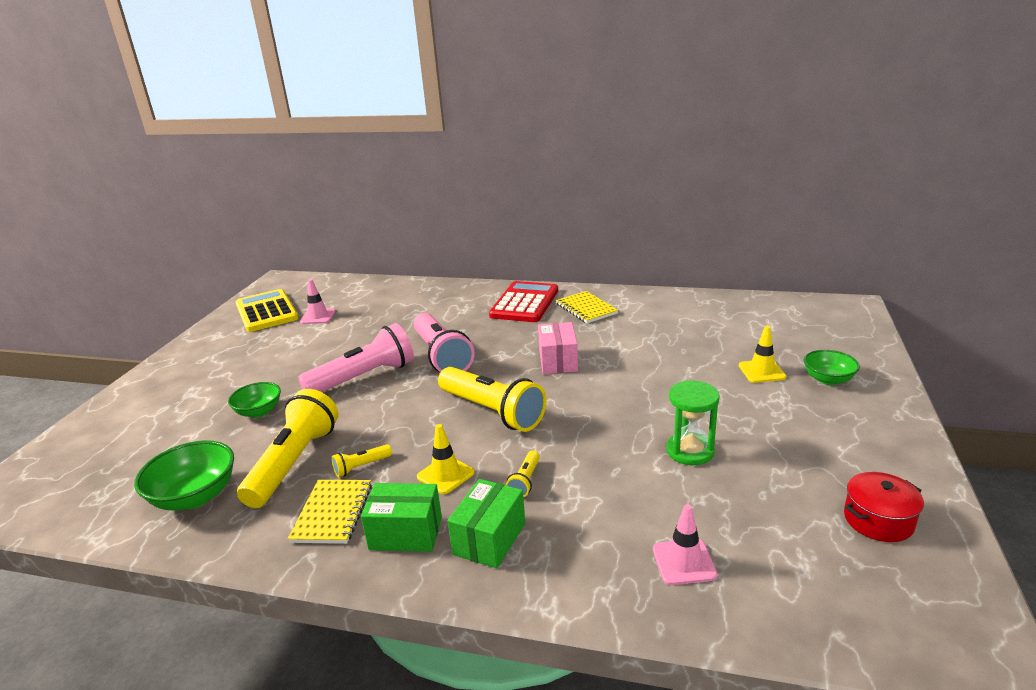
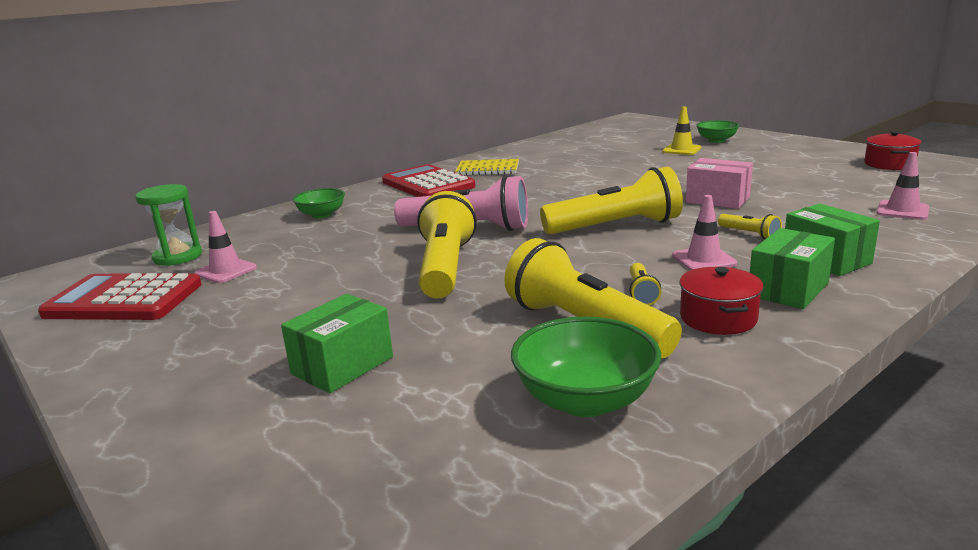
camera: 55 degrees left, 5 degrees down
green bowl [228,382,281,418] -> green bowl moved to [293,188,345,219]
yellow calculator [236,289,299,332] -> red calculator [38,273,202,320]
yellow notebook [288,480,372,544] -> red pot [680,267,764,335]
pink flashlight [298,323,414,392] -> yellow flashlight [417,191,477,298]
yellow traffic cone [417,424,475,494] -> pink traffic cone [672,195,737,270]
pink box [538,322,578,374] -> pink box moved to [686,158,753,209]
green hourglass [666,380,720,465] -> green hourglass moved to [135,184,202,266]
none -> green box [281,294,393,393]

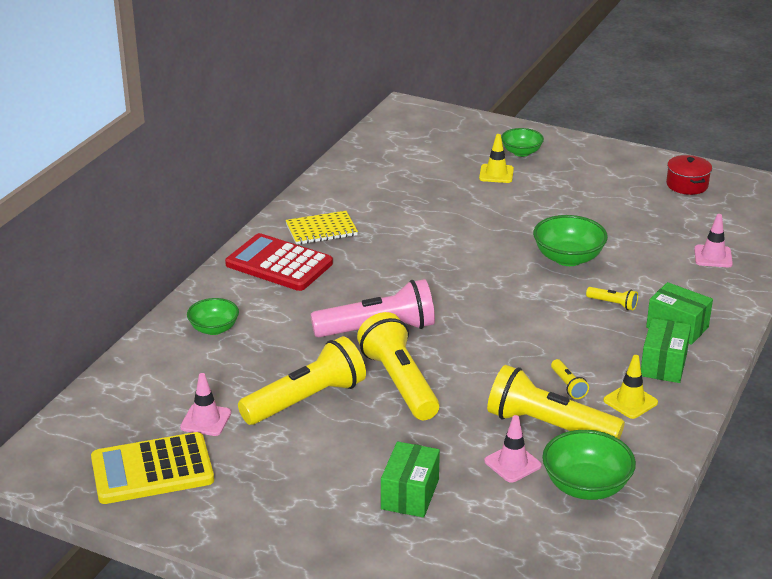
camera: 25 degrees left, 10 degrees up
red calculator [38,273,202,320] -> yellow calculator [91,432,214,504]
green hourglass [135,184,202,266] -> none
yellow flashlight [540,166,683,234] -> yellow flashlight moved to [238,336,366,425]
pink traffic cone [672,195,737,270] -> pink traffic cone moved to [484,415,542,483]
red pot [680,267,764,335] -> yellow traffic cone [603,355,658,419]
pink box [686,158,753,209] -> green bowl [533,215,608,266]

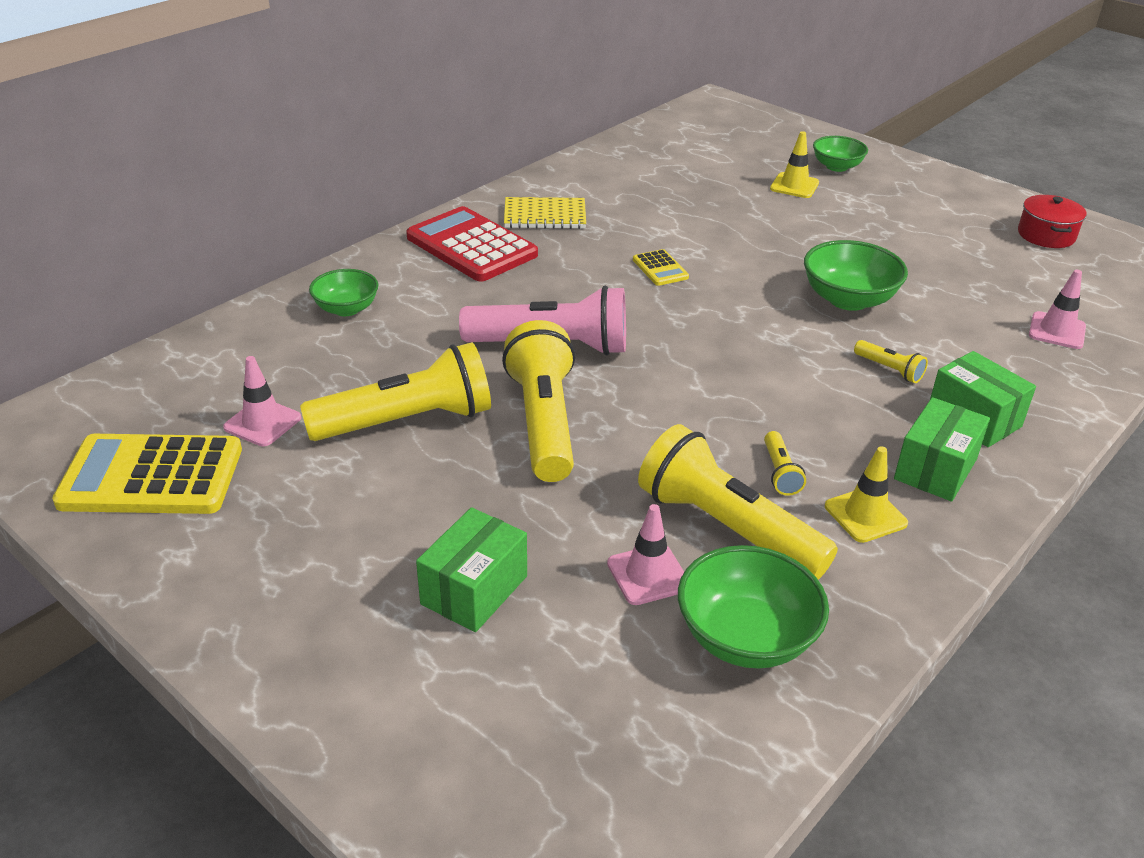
camera: 15 degrees right, 5 degrees up
none -> yellow calculator [633,249,689,286]

